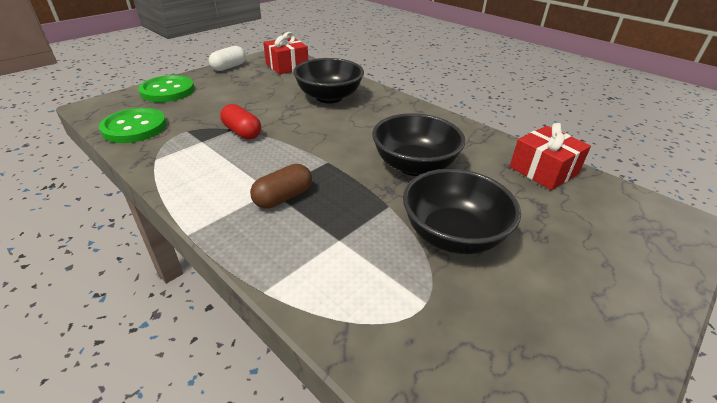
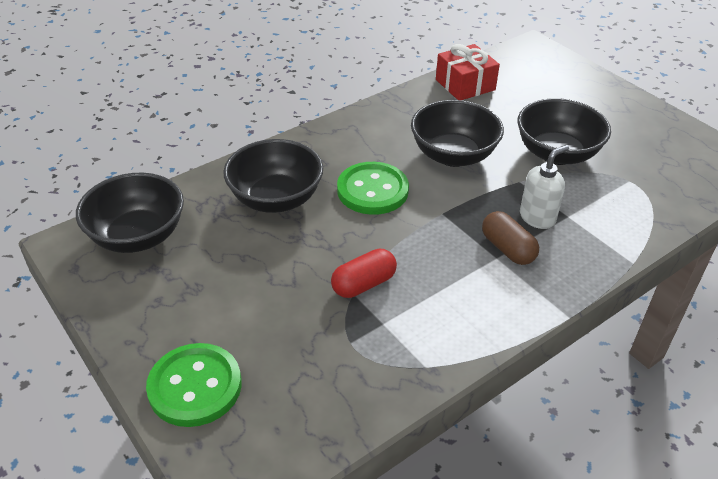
camera: 80 degrees left, 5 degrees up
green button [99,108,167,143] -> green button moved to [337,162,409,215]
white capsule [209,46,246,71] -> none
red gift [263,32,308,74] -> black bowl [76,173,184,253]
none -> white soap dispenser [520,145,569,229]

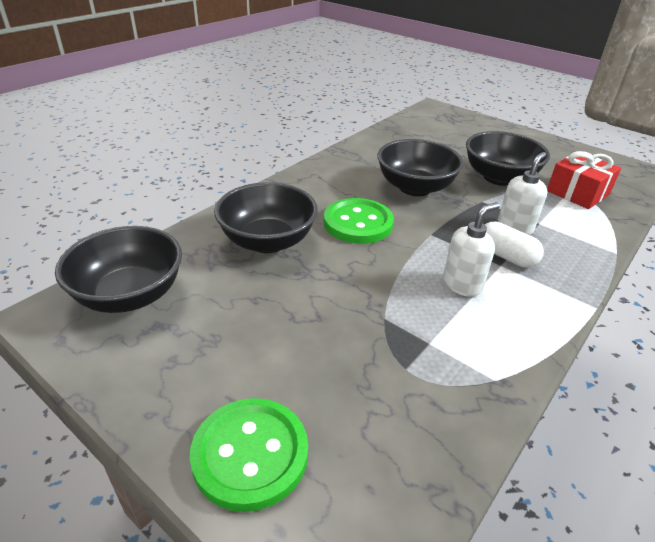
camera: 15 degrees left, 5 degrees down
red capsule [331,249,397,298] -> none
red gift [436,44,500,100] -> red gift moved to [547,151,621,209]
brown capsule [482,211,539,265] -> white capsule [485,222,544,267]
none -> white soap dispenser [443,202,500,297]

